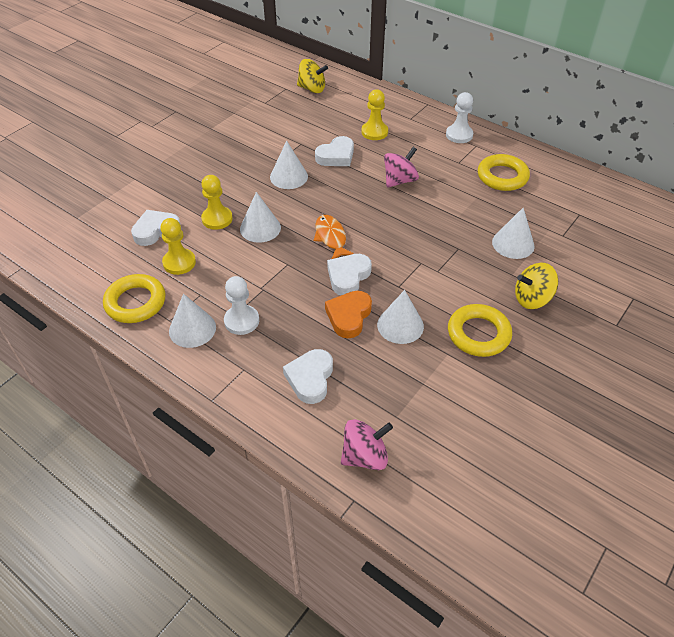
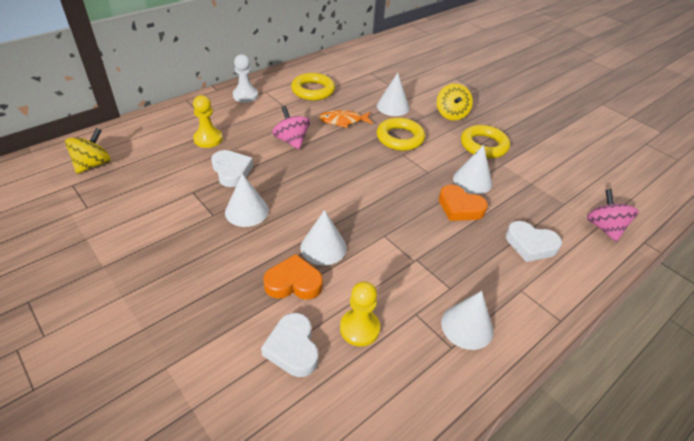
camera: 80 degrees left, 5 degrees down
yellow ring [103,274,165,323] -> yellow ring moved to [377,118,425,151]
yellow pawn [201,175,233,230] -> orange heart [263,254,323,300]
white pawn [224,276,259,335] -> none
orange fish [314,215,354,259] -> orange fish moved to [319,110,373,128]
white heart [327,254,372,295] -> none

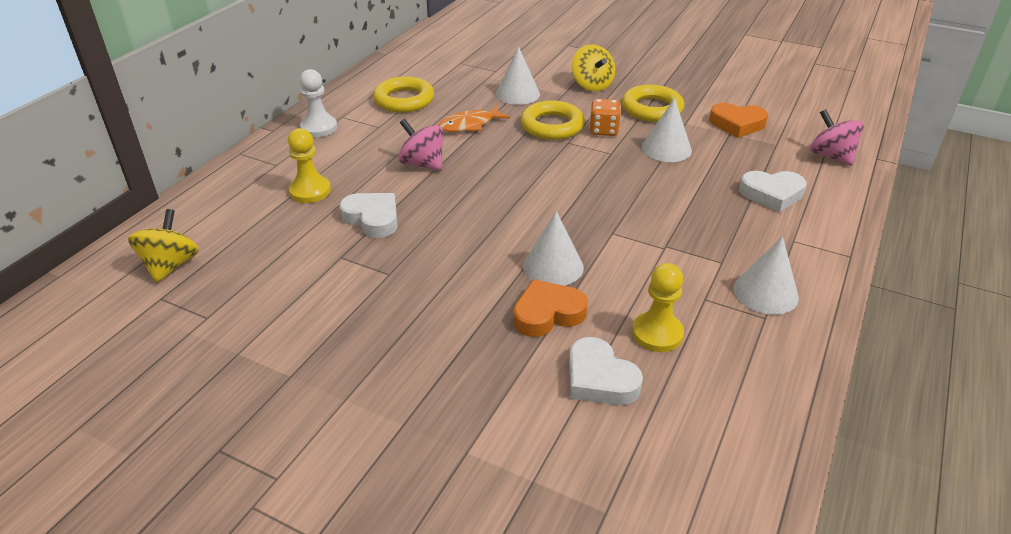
camera: 20 degrees left, 5 degrees down
white cone [225,173,269,227] -> none
orange heart [439,185,488,221] -> orange heart moved to [709,103,768,138]
none -> orange dice [589,99,621,136]

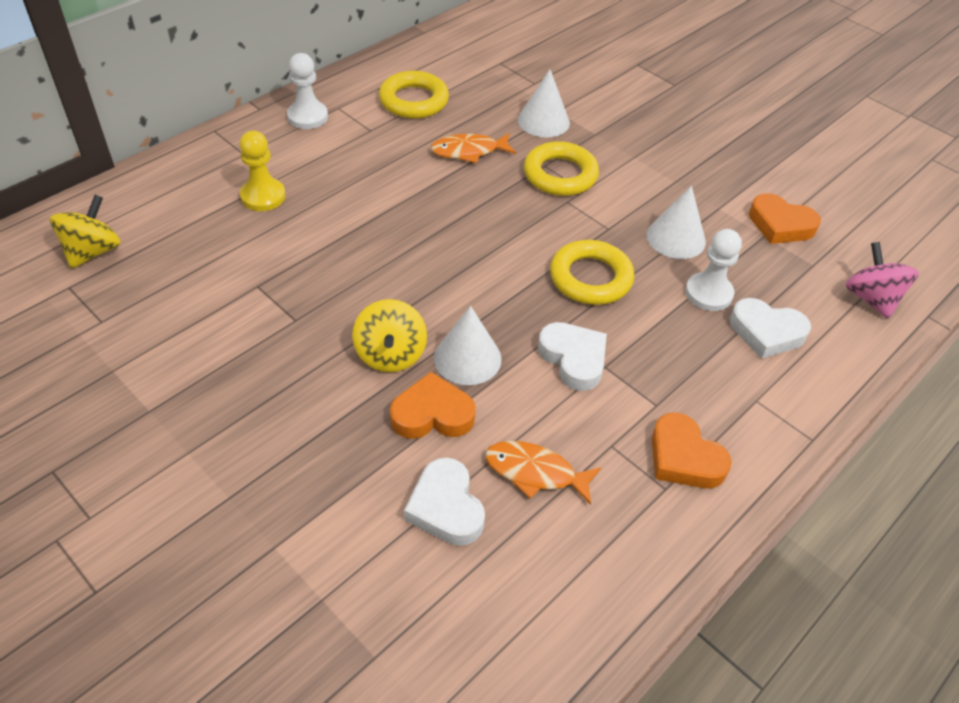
camera: 15 degrees right, 10 degrees up
white heart [339,193,398,238] -> white heart moved to [538,322,607,391]
pink spinning top [398,119,444,171] -> none
yellow spinning top [572,44,615,91] -> yellow spinning top moved to [352,299,427,372]
orange dice [589,99,621,136] -> none
yellow ring [622,84,684,122] -> yellow ring moved to [550,240,634,305]
yellow pawn [632,263,684,352] -> orange fish [485,441,601,505]
white cone [734,236,799,315] -> orange heart [652,412,732,488]
none -> white pawn [685,229,742,311]

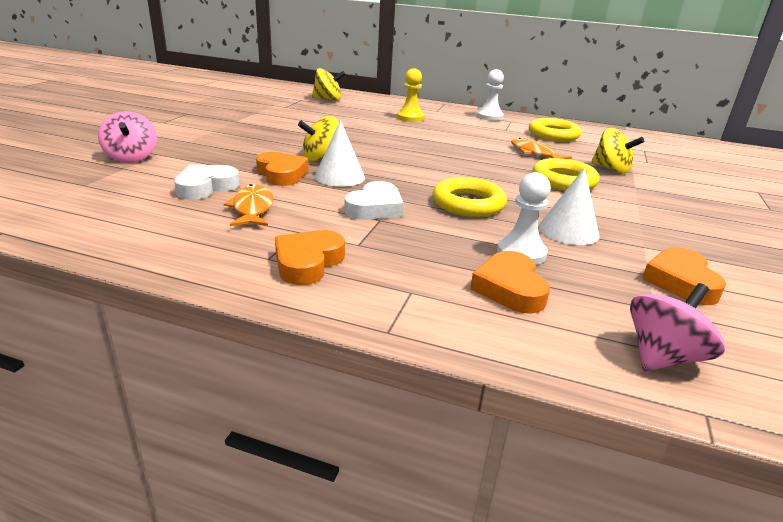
camera: 65 degrees right, 20 degrees down
white cone [518,69,570,137] -> yellow spinning top [592,128,644,174]
white heart [730,298,811,359] -> orange heart [470,251,550,314]
none -> pink spinning top [98,111,157,162]

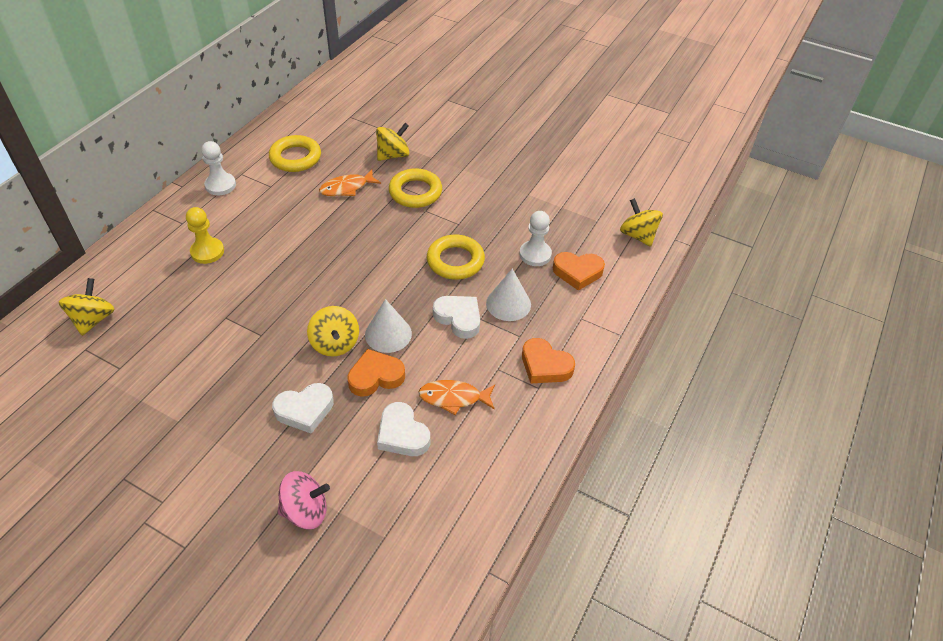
camera: 80 degrees left, 20 degrees up
white cone [539,167,600,245] -> white cone moved to [486,269,531,321]
pink spinning top [630,283,725,371] -> yellow spinning top [620,198,663,247]
orange heart [642,247,726,305] -> none
none -> white heart [272,383,334,434]

